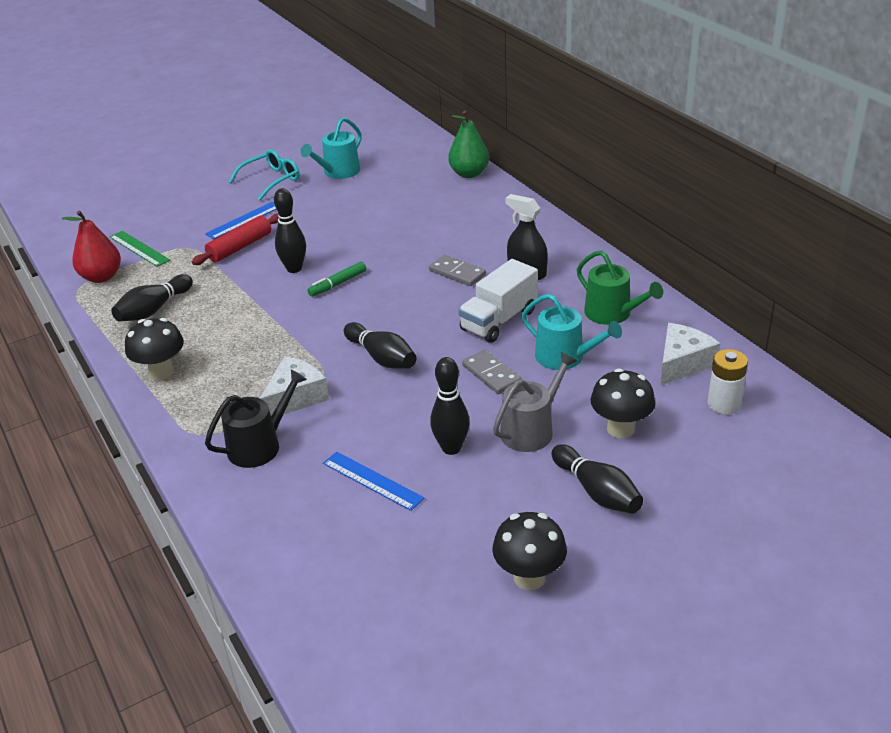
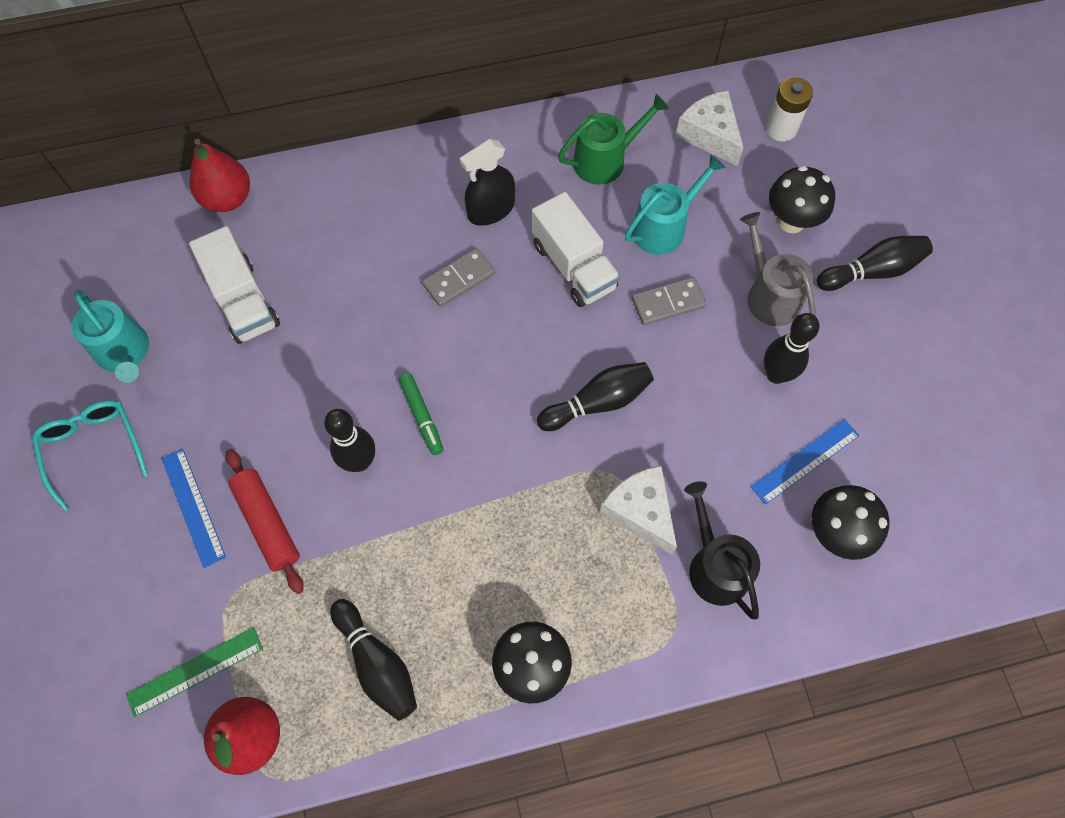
camera: 75 degrees left, 30 degrees up
green pear [448,111,489,178] -> red pear [189,139,250,212]
black mushroom [492,512,567,590] -> black mushroom moved to [812,485,889,560]
none -> white truck [189,226,280,344]

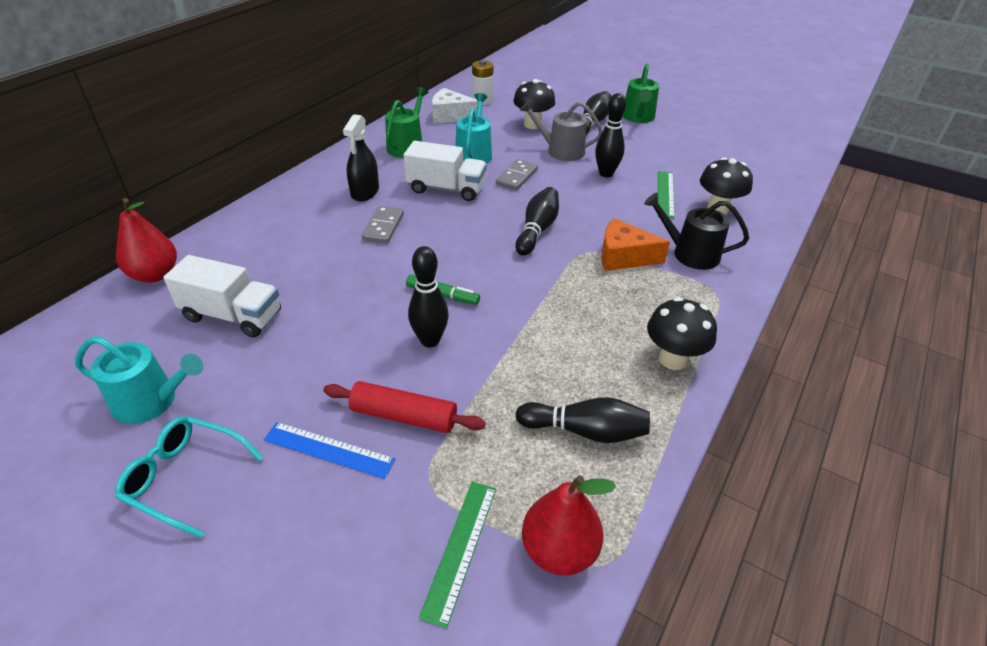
camera: 45 degrees left, 25 degrees down
white cheese [599,466,677,555] -> orange cheese [601,218,670,271]
blue ruler [751,419,860,505] -> green ruler [658,171,675,218]
none -> green watering can [623,63,659,123]

